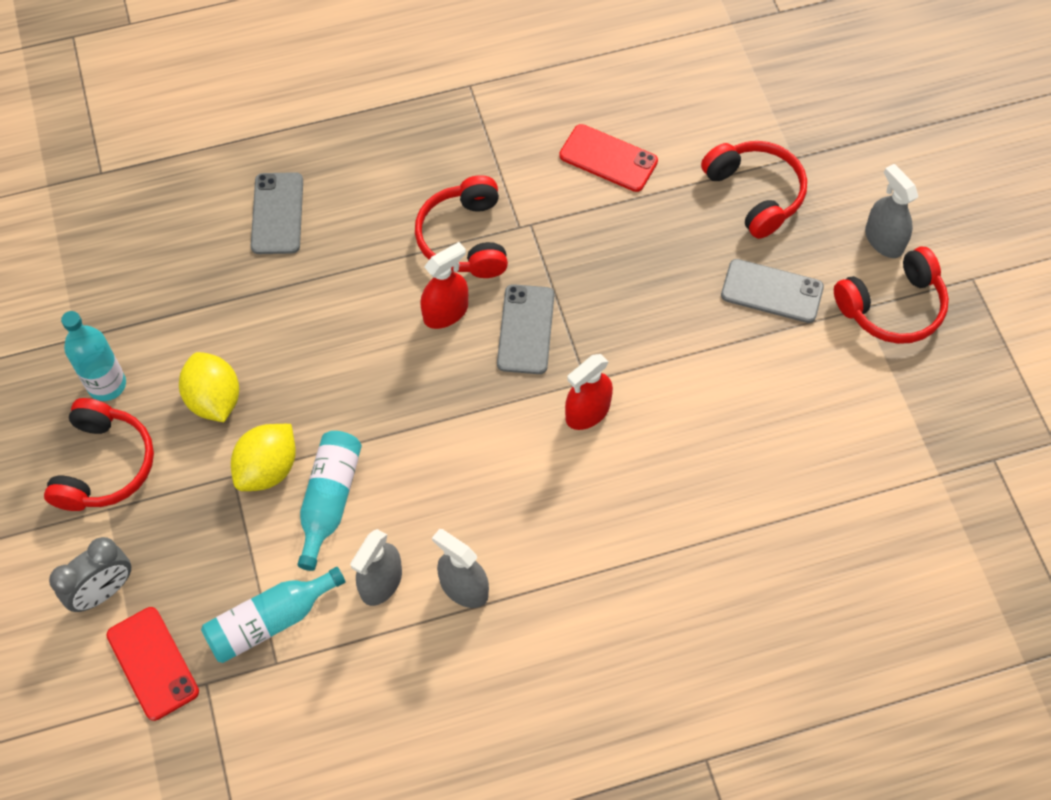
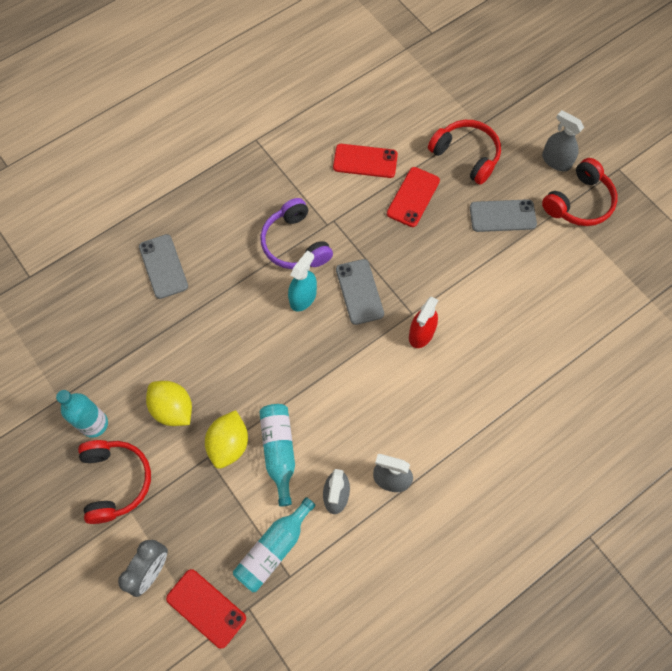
camera: 20 degrees left, 5 degrees up
red headphones [415,175,508,278] -> purple headphones [260,198,333,269]
red spray bottle [420,242,468,329] -> turquoise spray bottle [288,250,317,312]
none -> red phone [387,167,440,227]

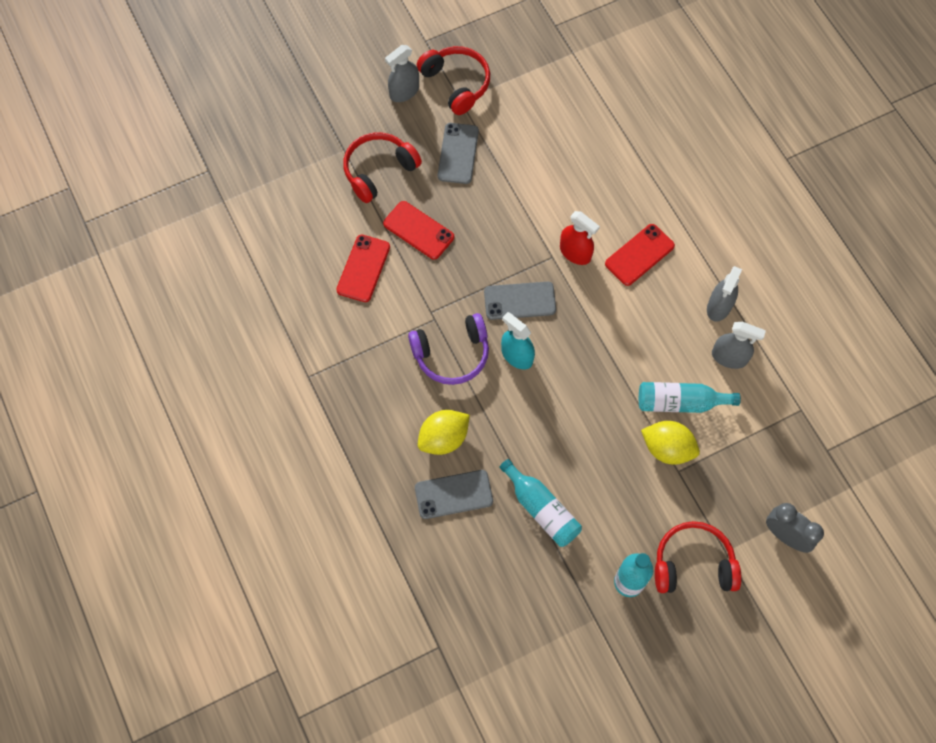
camera: 80 degrees left, 0 degrees up
yellow lemon [146,381,192,426] -> yellow lemon moved to [418,410,470,455]
red phone [166,569,246,649] -> red phone moved to [605,224,675,286]
turquoise bottle [233,497,316,592] -> turquoise bottle moved to [499,459,582,547]

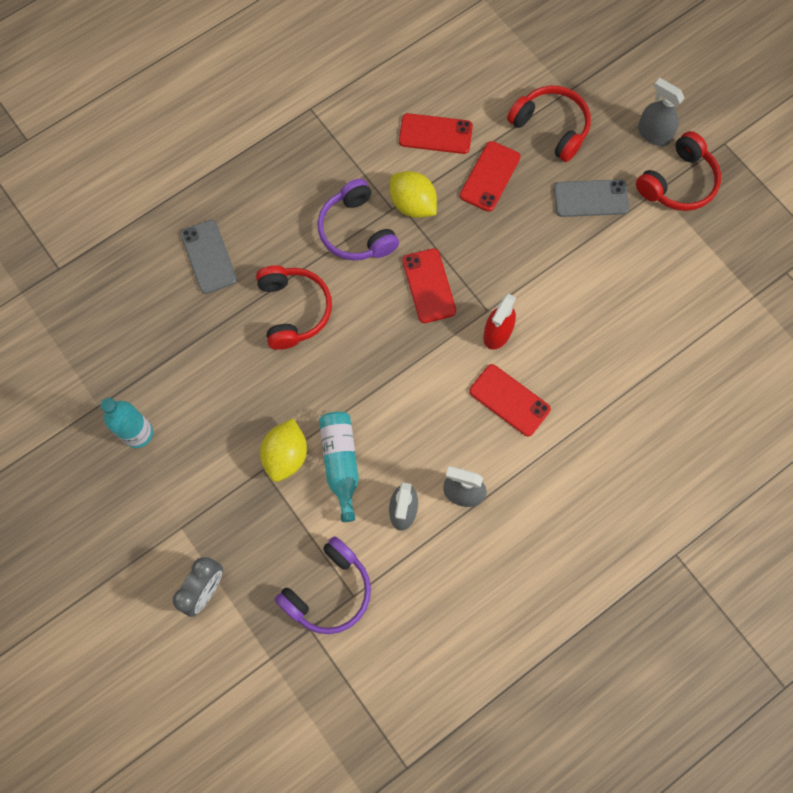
camera: 80 degrees right, 5 degrees up
yellow lemon [418,410,470,455] -> yellow lemon moved to [390,171,437,218]
grey phone [484,282,556,320] -> red phone [402,249,456,323]
turquoise bottle [499,459,582,547] -> none
turquoise spray bottle [501,312,535,370] -> none
red headphones [655,521,741,593] -> red headphones moved to [256,265,332,350]
none -> purple headphones [275,536,371,634]

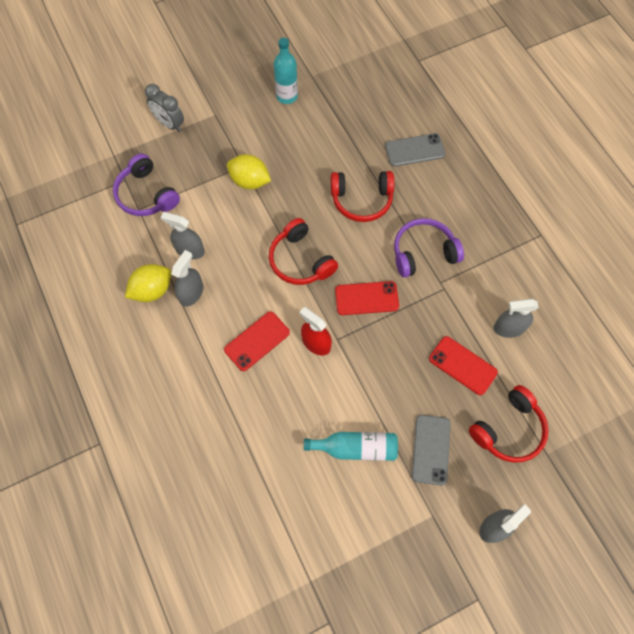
camera: 100 degrees right, 5 degrees down
turquoise bottle [319,412,359,522] -> turquoise bottle moved to [304,432,398,461]
yellow lemon [390,171,437,218] -> yellow lemon moved to [125,264,171,302]
red phone [399,113,473,154] -> grey spray bottle [494,299,539,338]
red headphones [636,131,721,211] -> red headphones moved to [269,218,338,285]

